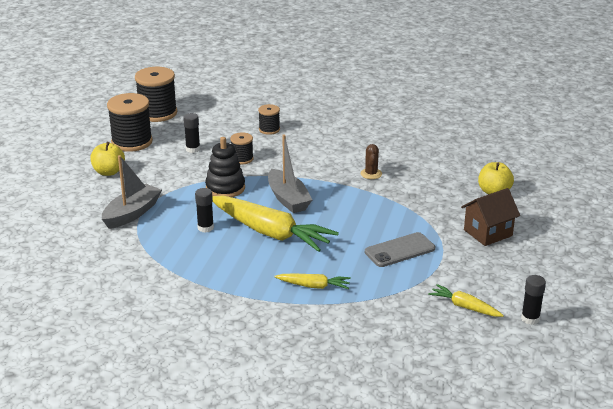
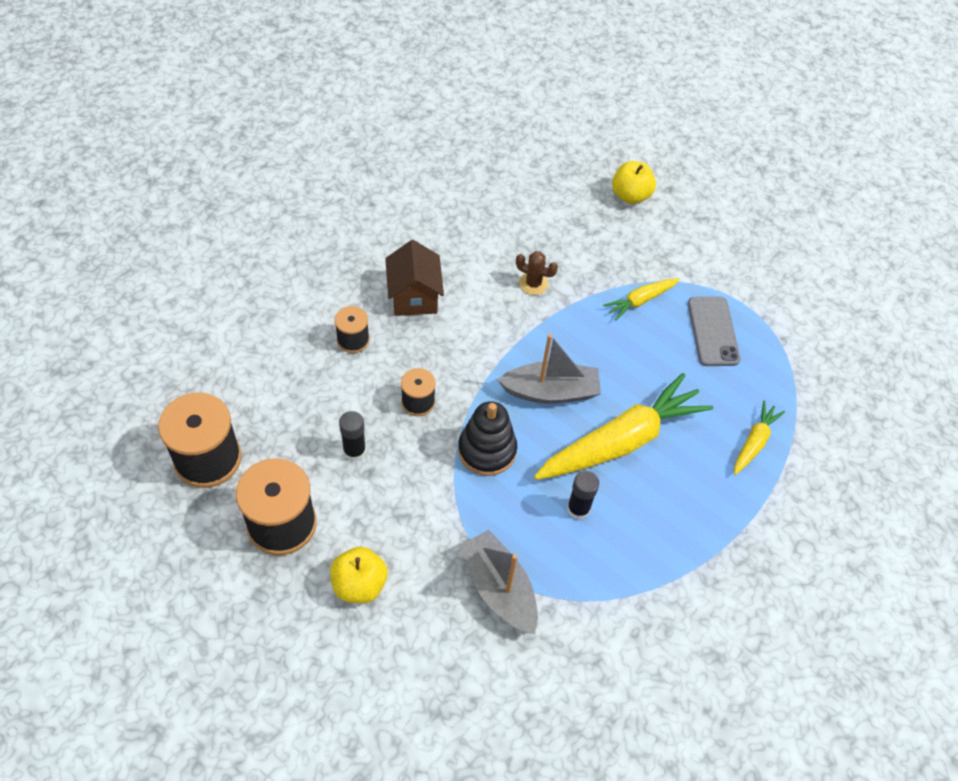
camera: 70 degrees left, 25 degrees up
yellow carrot [428,284,504,317] -> yellow carrot moved to [603,278,680,320]
brown house [461,188,520,246] -> brown house moved to [385,240,444,316]
black glue stick [521,275,546,325] -> none

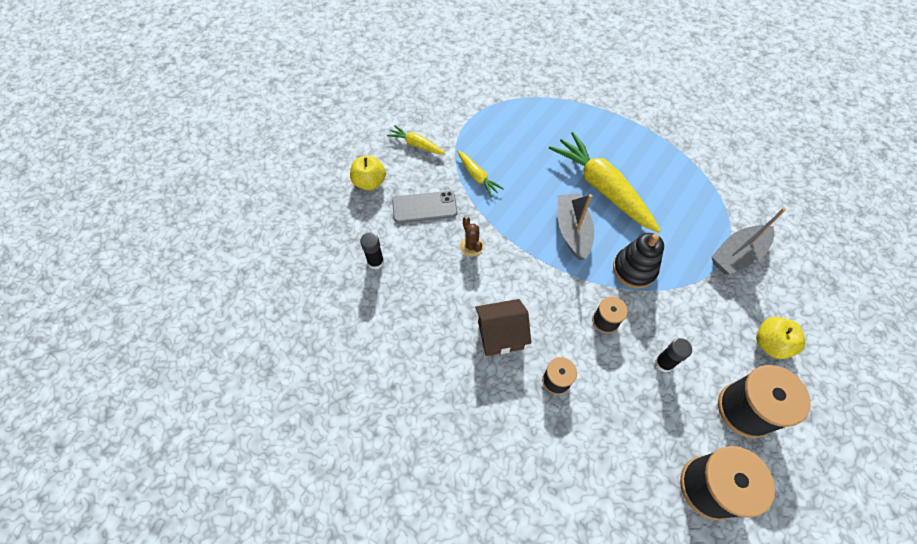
camera: 90 degrees left, 5 degrees up
brown cactus [516,251,558,295] -> brown cactus turned 45 degrees counterclockwise [460,216,484,257]
black glue stick [567,471,599,520] -> black glue stick moved to [360,232,384,270]
grey phone [688,297,740,366] -> grey phone moved to [392,191,457,223]
yellow carrot [734,401,785,475] -> yellow carrot moved to [387,125,446,154]

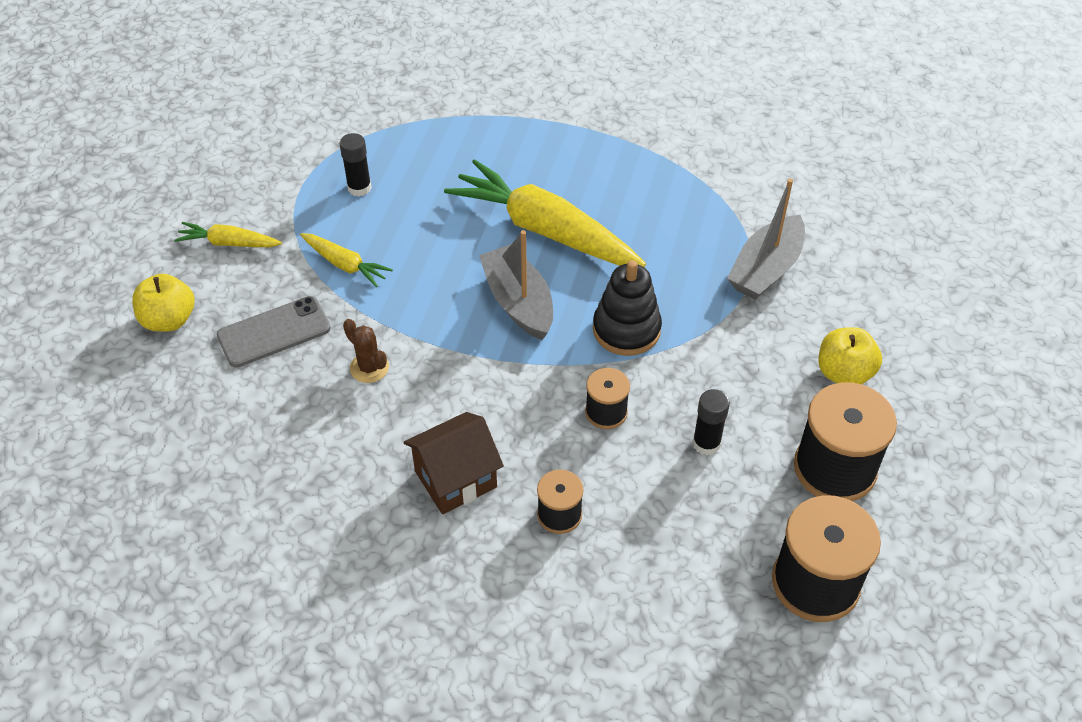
camera: 20 degrees left, 10 degrees down
black glue stick [360,232,384,270] -> black glue stick moved to [340,133,372,196]

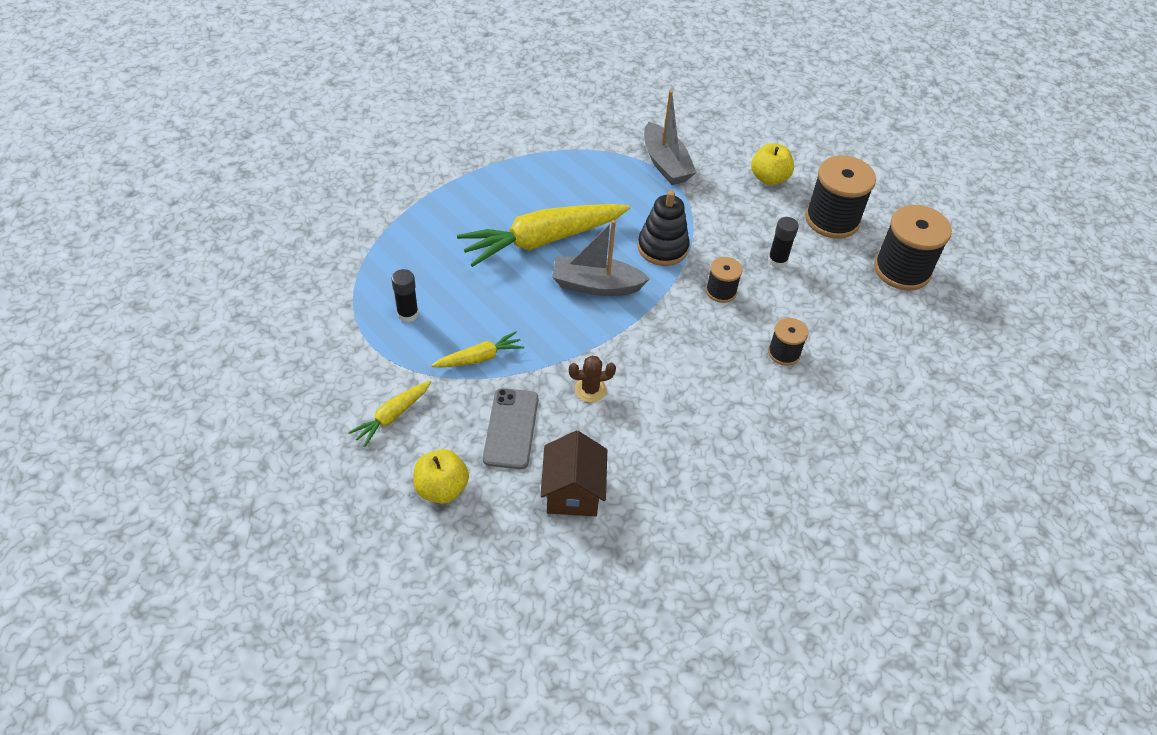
camera: 60 degrees left, 0 degrees up
brown house [404,412,504,514] -> brown house moved to [540,431,607,516]

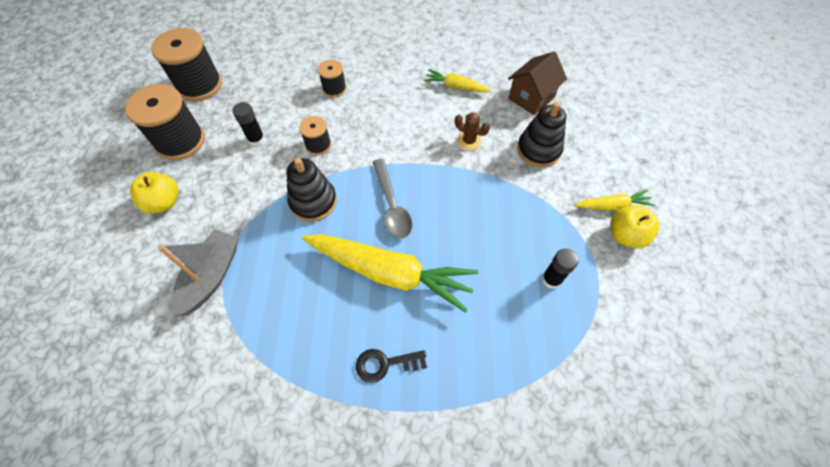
camera: 135 degrees left, 10 degrees up
yellow apple [413,449,469,504] -> yellow apple moved to [611,205,659,249]
yellow carrot [431,331,524,367] -> yellow carrot moved to [424,69,491,92]
grey phone [483,388,538,469] -> black stacking toy [517,102,566,168]
grey boat [552,220,650,296] -> grey spoon [373,159,412,239]
none -> black key [356,349,427,383]

